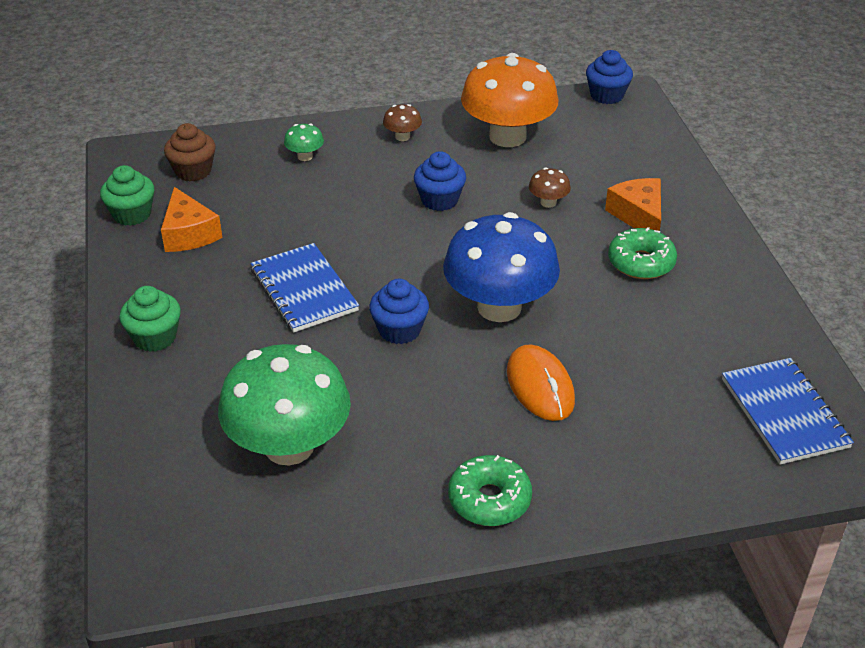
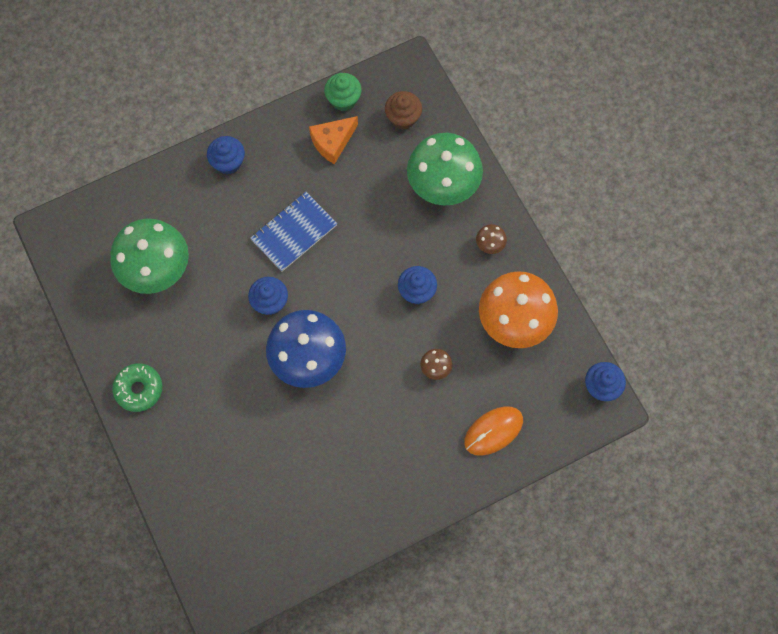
camera: 75 degrees right, 30 degrees up
green cupcake [119,286,181,352] -> blue cupcake [207,136,245,174]
green mushroom [284,123,324,161] -> green mushroom [407,133,483,205], size x2.46
orange mouse [507,344,575,421] -> orange mouse moved to [464,406,523,456]
orange cheese [605,178,661,231] -> none
green donut [608,227,677,279] -> none
blue notebook [722,358,854,465] -> none

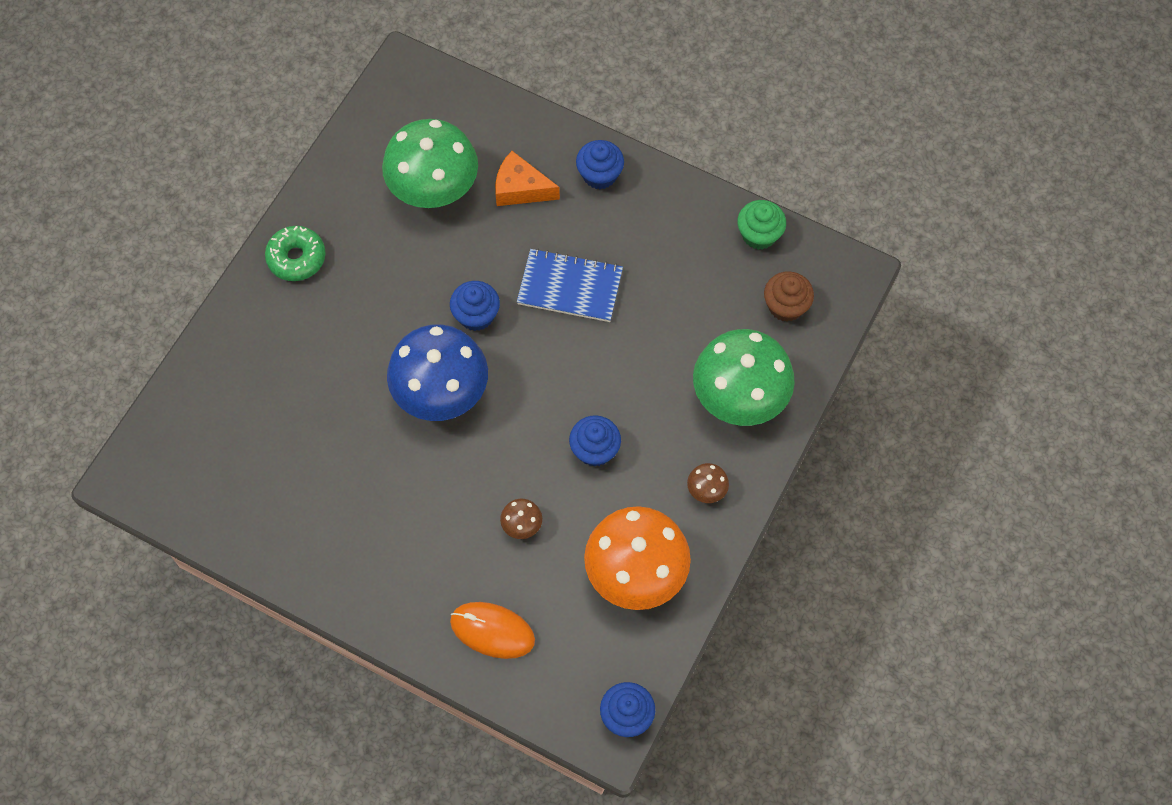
camera: 55 degrees right, 5 degrees down
orange cheese [309,116,358,164] -> orange cheese moved to [495,151,560,206]

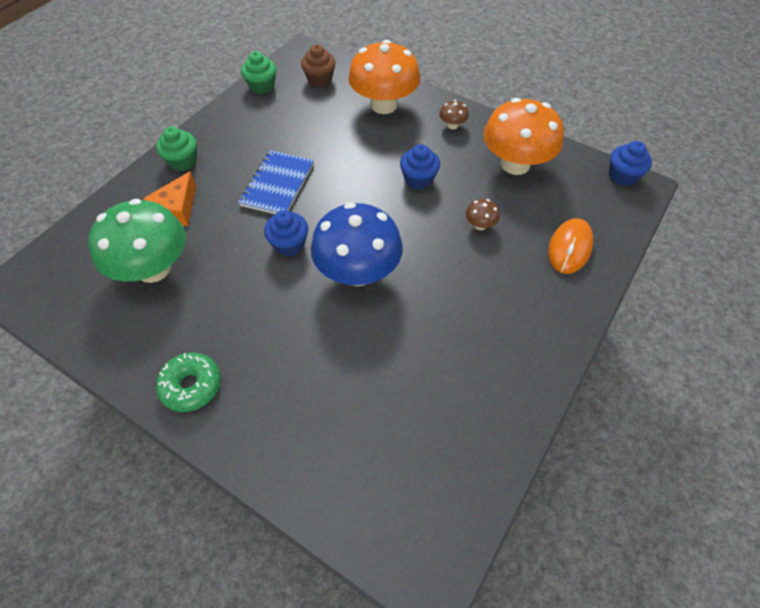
camera: 85 degrees left, 10 degrees down
blue cupcake [576,140,624,189] -> green cupcake [156,126,197,171]
green mushroom [693,329,795,426] -> orange mushroom [348,40,420,114]

